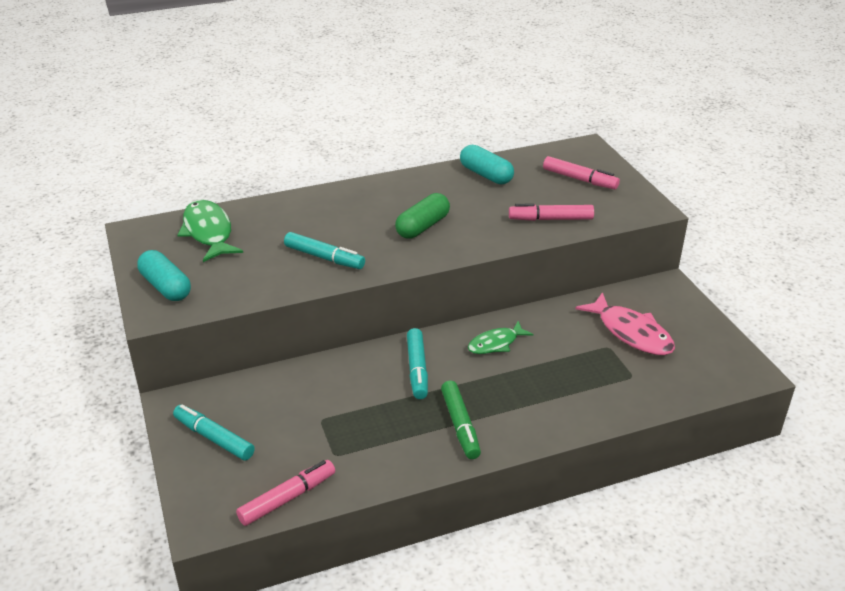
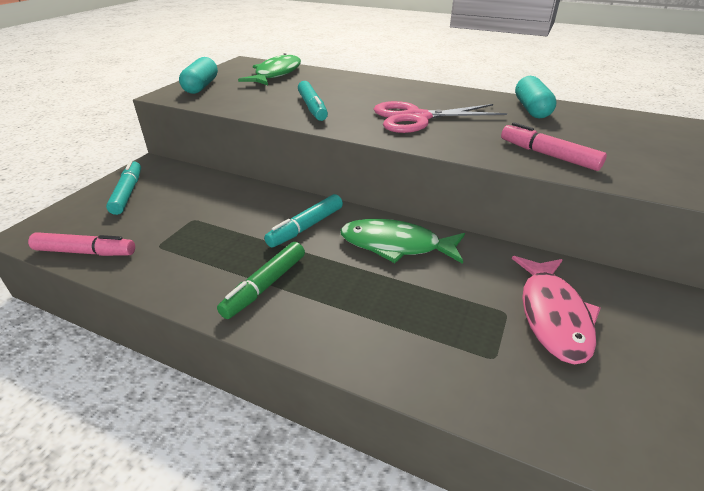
camera: 45 degrees right, 0 degrees up
green capsule [395,193,450,239] -> pink scissors [374,101,507,133]
green fish [468,321,533,354] -> green fish [340,219,465,264], size x1.59
pink marker [543,156,620,189] -> none

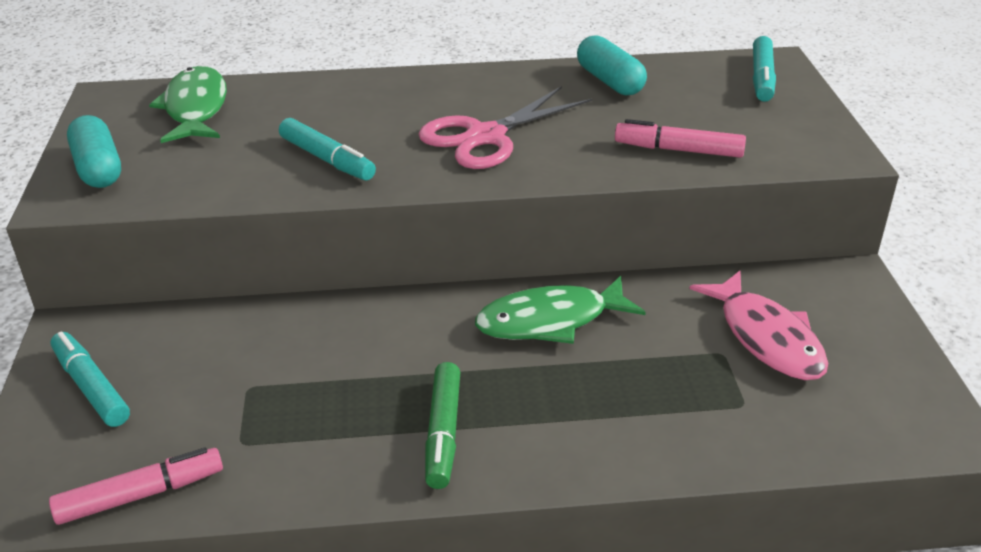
camera: 30 degrees left, 0 degrees up
turquoise marker [264,194,343,248] -> turquoise marker moved to [753,36,776,102]

